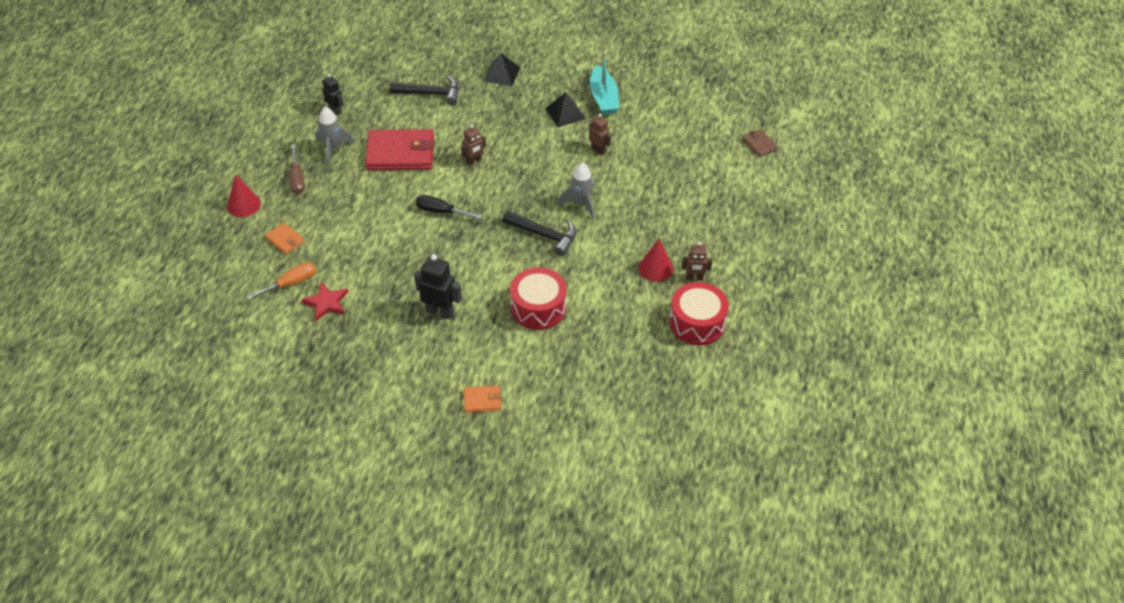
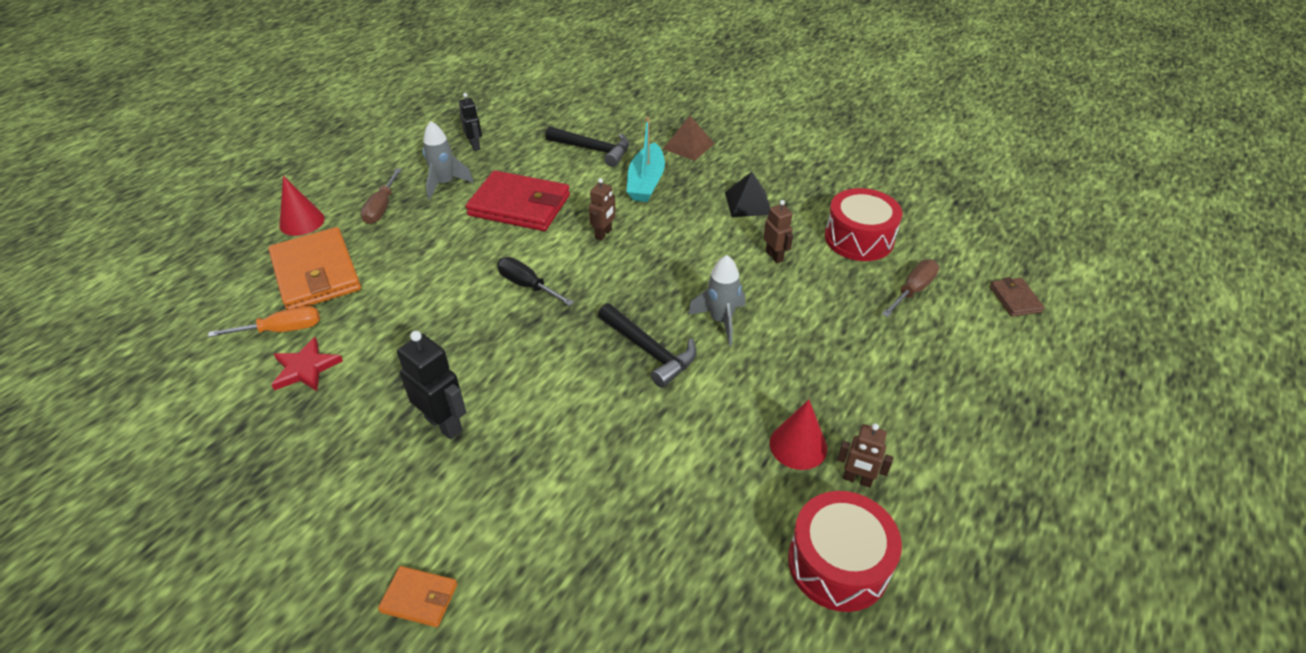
camera: 20 degrees right, 5 degrees down
orange wallet [265,223,304,254] -> orange wallet [268,227,361,310], size x2.14
brown robot [461,124,486,166] -> brown robot turned 45 degrees counterclockwise [589,178,615,241]
black pyramid [484,53,520,86] -> brown pyramid [663,116,715,161]
red drum [510,267,567,330] -> red drum moved to [825,188,903,261]
turquoise boat [590,52,619,115] -> turquoise boat moved to [627,117,665,202]
none -> brown screwdriver [882,260,939,317]

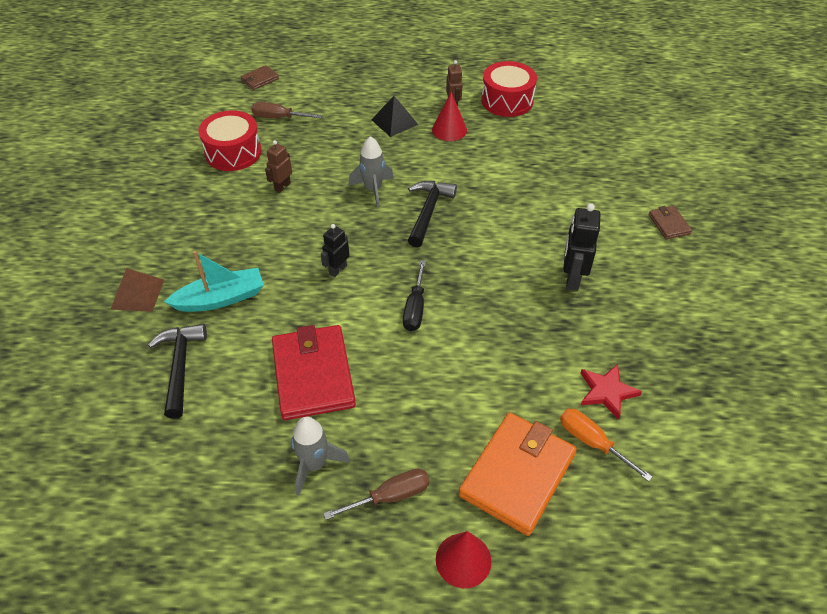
camera: 120 degrees left, 5 degrees up
orange wallet [378,566,457,627] -> brown wallet [648,206,692,239]
black robot [459,93,482,151] -> black robot moved to [321,224,350,277]
brown robot [589,178,615,241] -> none
black pyramid [725,172,770,217] -> black pyramid moved to [371,96,418,137]

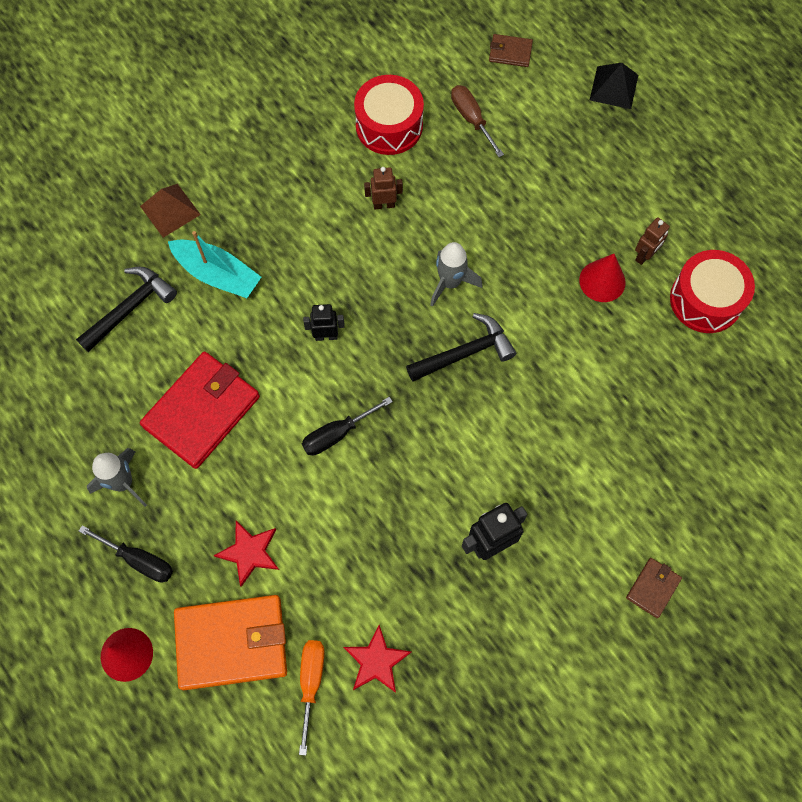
camera: 50 degrees right, 20 degrees up
brown screwdriver [323,468,430,520] -> black screwdriver [79,525,173,582]
black pyramid [371,96,418,137] -> black pyramid moved to [590,63,638,109]
none -> red star [214,521,279,587]

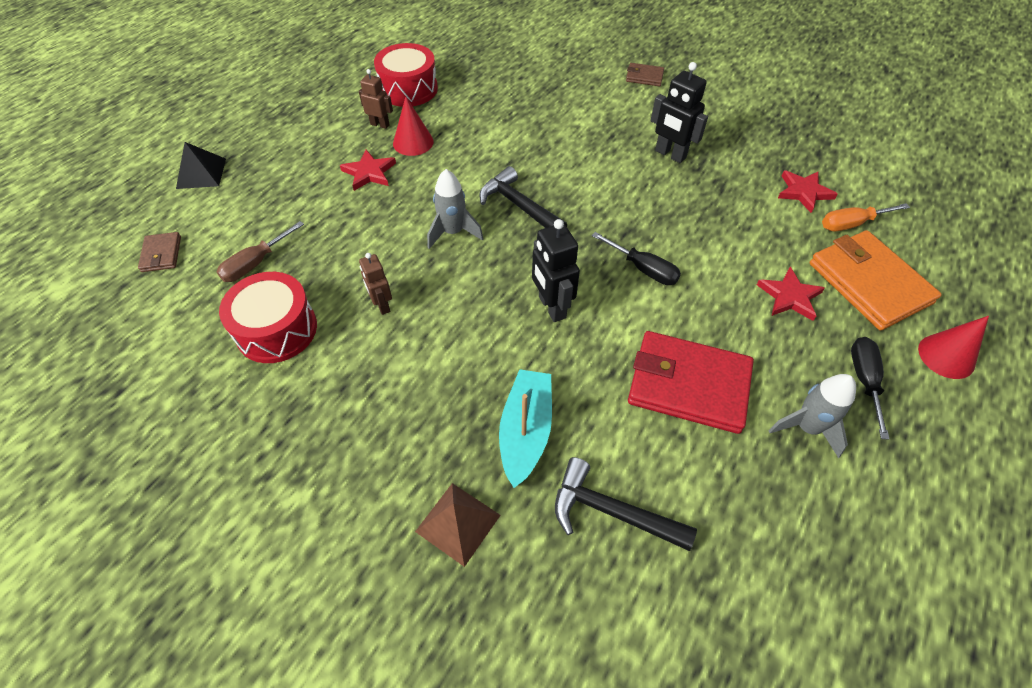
camera: 110 degrees left, 15 degrees down
black robot [303,304,345,341] -> black robot [532,219,580,322], size x1.57
none -> red star [340,150,396,191]

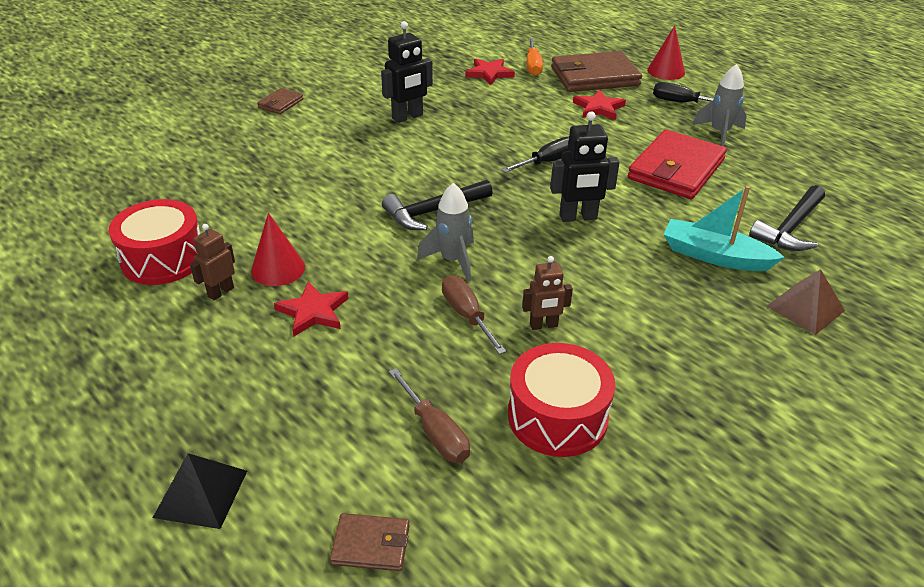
camera: 75 degrees left, 15 degrees down
orange wallet [809,230,942,331] -> brown wallet [551,51,642,92]
none -> brown screwdriver [442,275,506,354]

